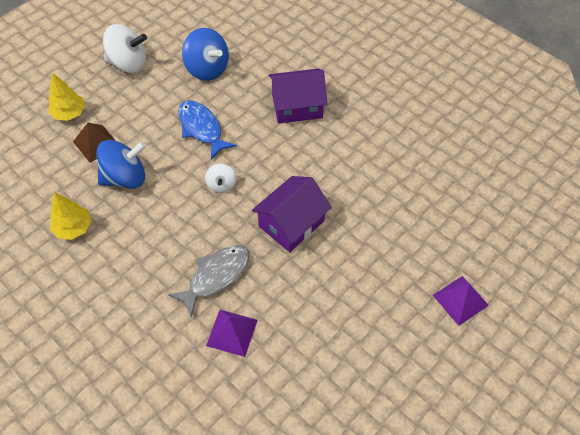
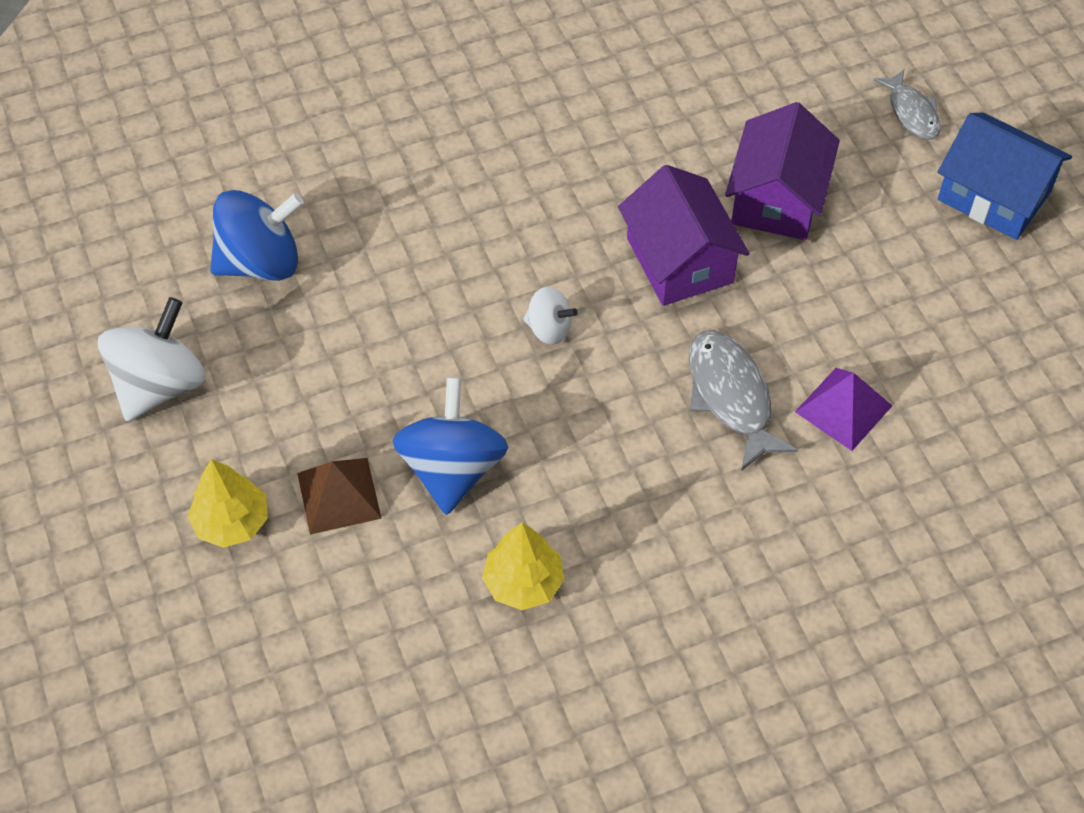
camera: 65 degrees left, 0 degrees up
blue fish [178,100,237,160] -> none
purple house [268,69,328,124] -> purple house moved to [725,102,840,240]
purple pyramid [433,276,489,326] -> grey fish [873,70,941,140]
none -> blue house [938,112,1072,240]

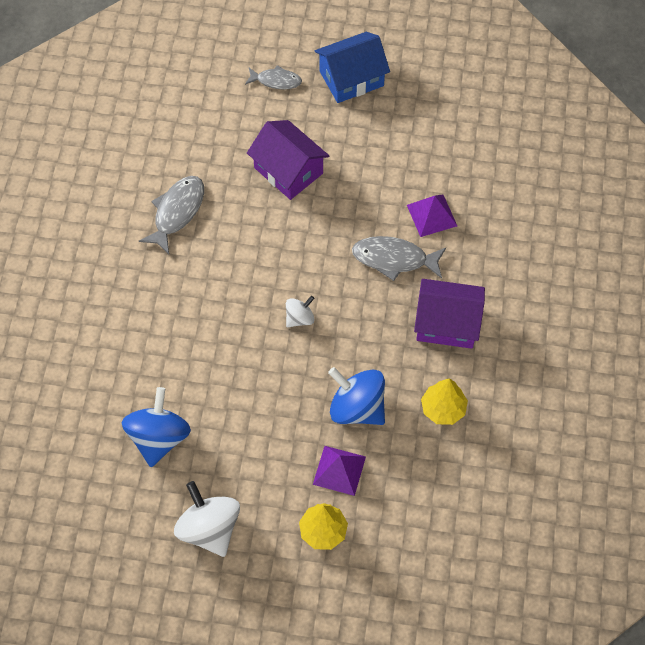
camera: 60 degrees left, 5 degrees up
brown pyramid [297,458,382,535] -> purple pyramid [313,446,366,496]
purple house [618,165,750,306] -> purple house moved to [414,279,485,349]
none -> grey fish [139,176,204,254]

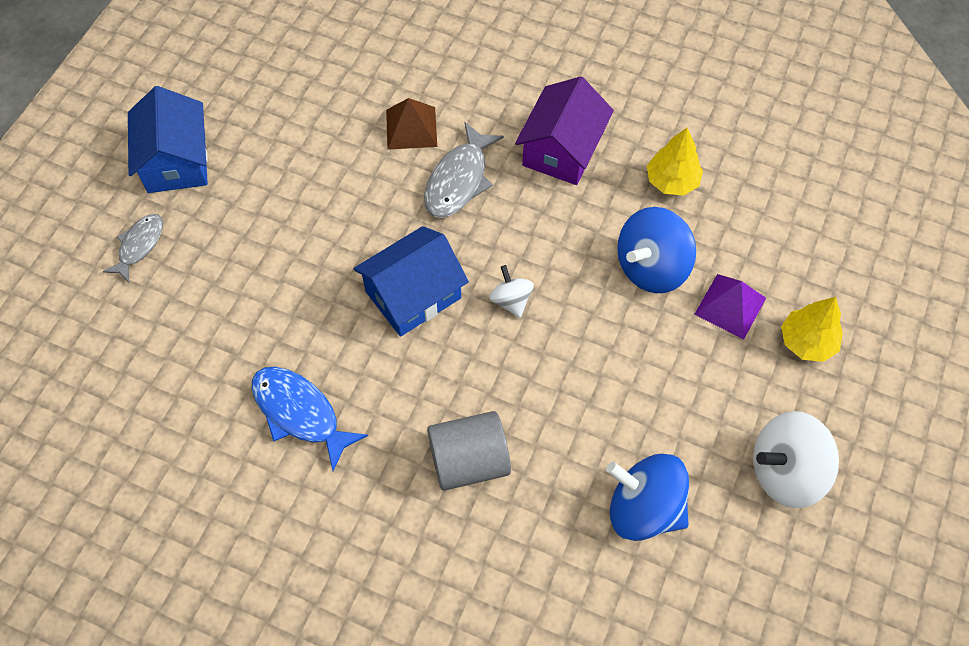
camera: 75 degrees left, 0 degrees up
grey fish [139,176,204,254] -> blue fish [252,367,368,471]
purple house [247,120,329,200] -> none
purple pyramid [407,194,457,237] -> brown pyramid [386,98,437,150]
none -> blue house [353,226,469,337]
none -> grey cylinder [427,411,511,491]

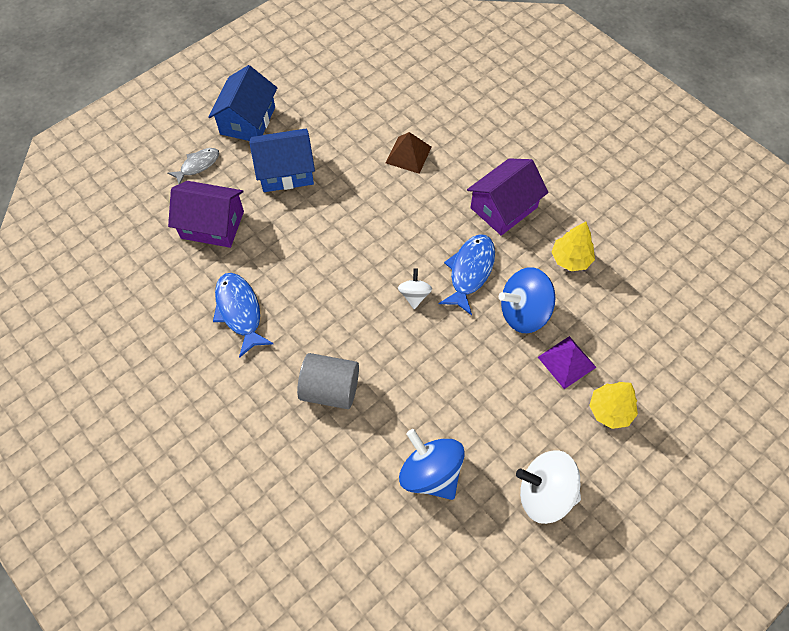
camera: 25 degrees right, 0 degrees up
blue house [353,226,469,337] -> blue house moved to [249,128,315,192]
grey fish [424,122,504,218] -> none
none -> purple house [168,181,244,248]
none -> blue fish [439,234,495,315]

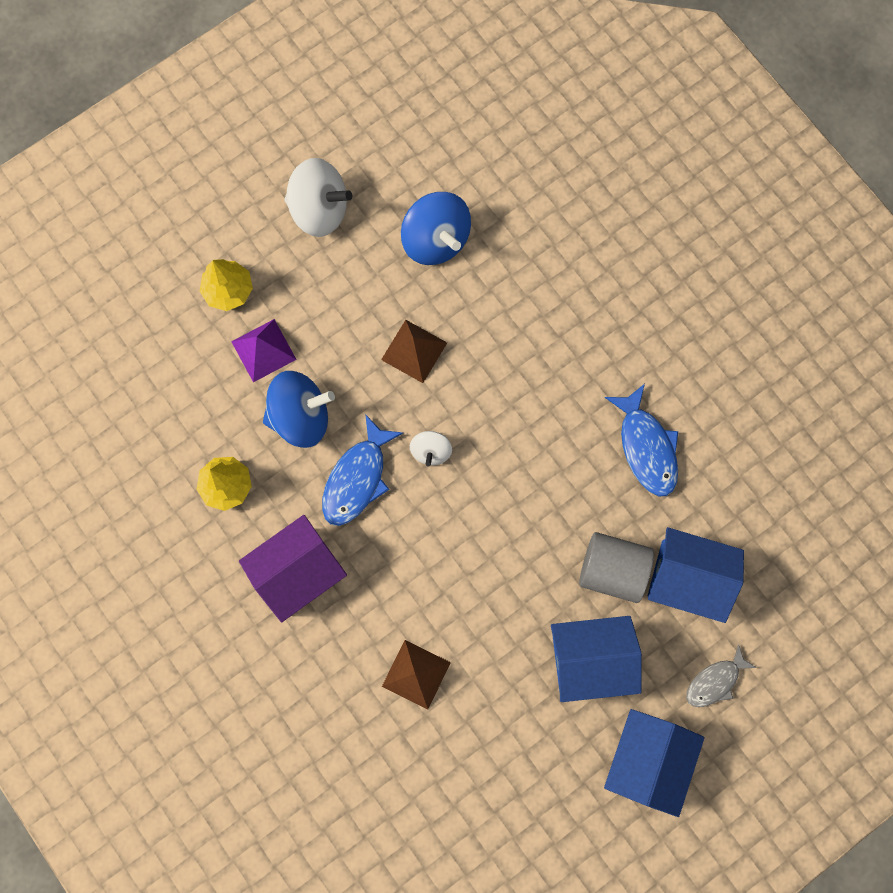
camera: 175 degrees left, 15 degrees up
purple house [168,181,244,248] -> blue house [647,527,744,623]
grey cylinder [297,353,359,409] -> grey cylinder moved to [579,532,654,603]
none -> brown pyramid [381,320,447,383]

